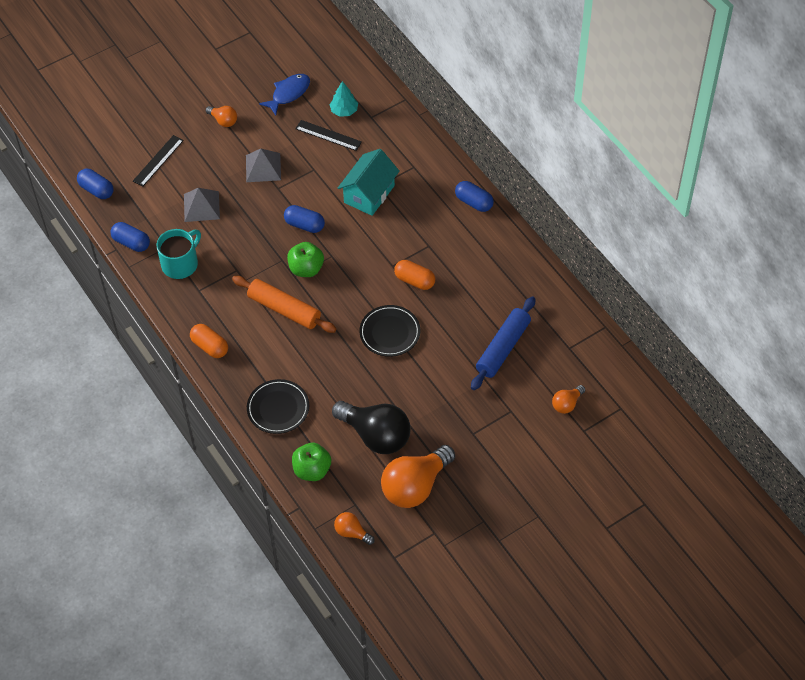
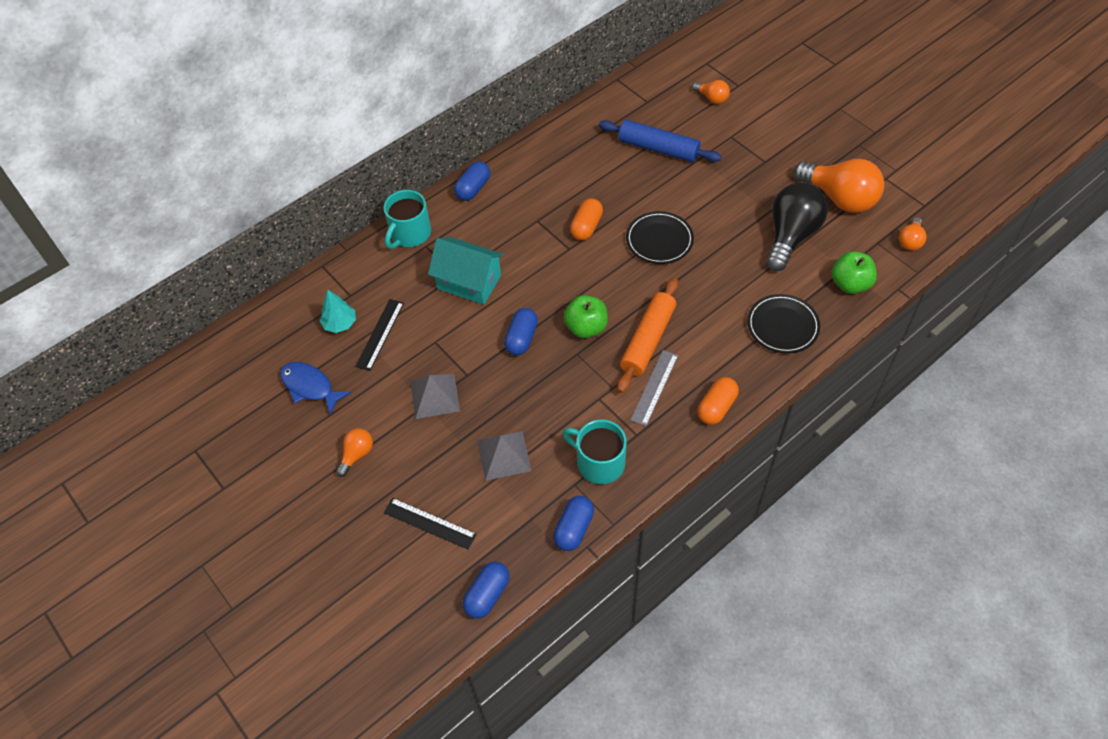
camera: 95 degrees left, 0 degrees up
none -> turquoise mug [384,190,431,249]
none -> grey ruler [630,350,678,426]

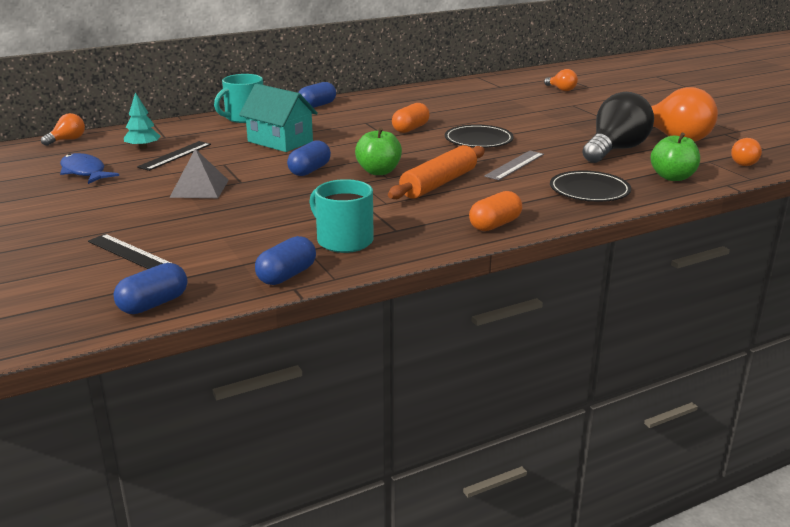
camera: 10 degrees right, 30 degrees down
orange light bulb [336,428,373,477] -> orange light bulb moved to [41,113,85,146]
grey pyramid [477,431,531,481] -> none
blue rolling pin [599,120,722,162] -> none
grey ruler [630,350,678,426] -> grey ruler moved to [484,151,544,180]

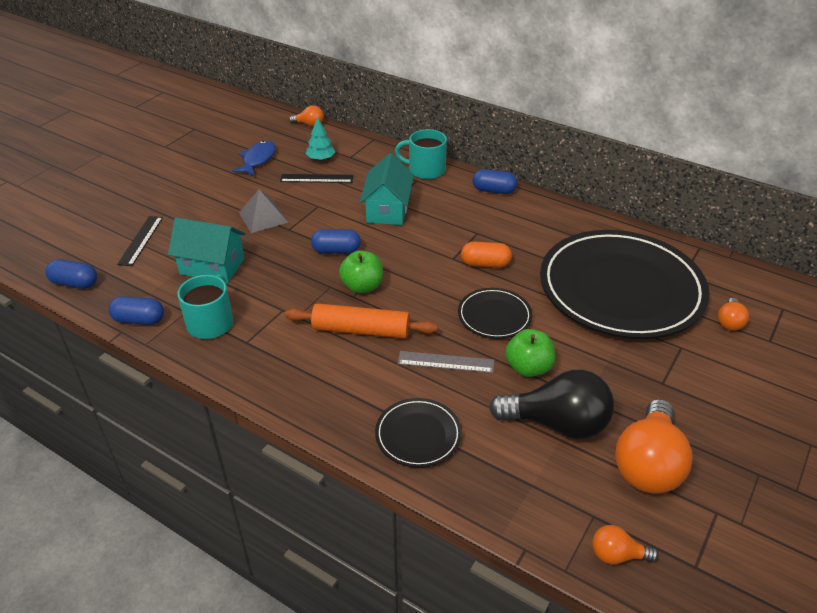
camera: 60 degrees right, 15 degrees up
orange capsule [469,191,522,231] -> none
green apple [651,133,700,181] -> green apple moved to [505,329,555,377]
none -> turquoise house [168,218,246,283]
none -> black plate [540,230,710,339]

